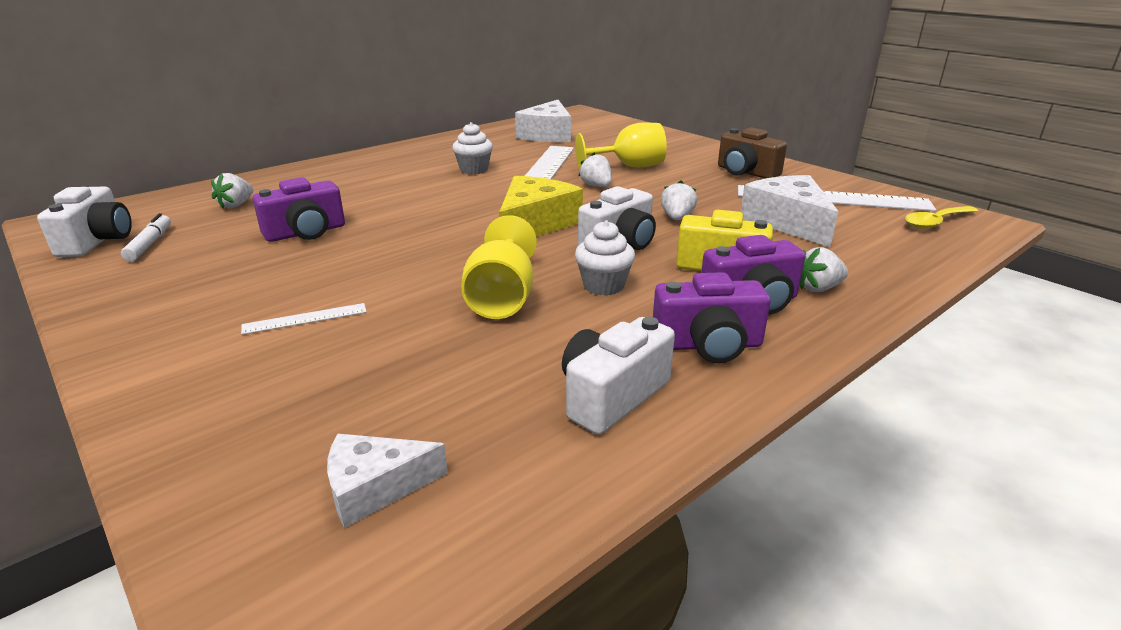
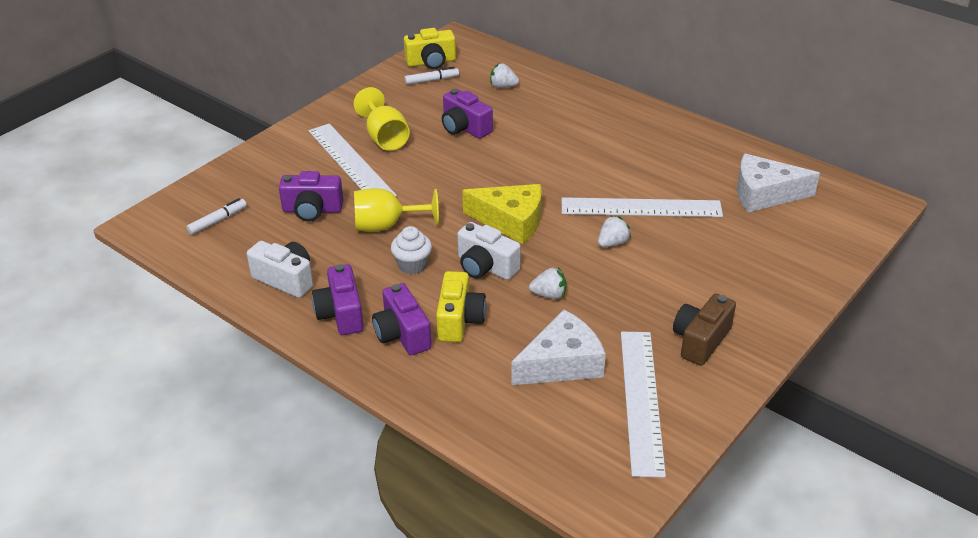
camera: 80 degrees right, 10 degrees up
white camera [37,187,132,257] -> yellow camera [404,28,456,69]
white ruler [241,303,367,335] -> white ruler [309,124,397,197], size x2.26
white cheese [327,434,448,528] -> white marker [186,198,247,235]
white cupcake [452,122,493,174] -> none
yellow goblet [575,122,667,169] -> yellow goblet moved to [353,87,410,151]
white strawberry [800,247,848,292] -> none
yellow spoon [905,206,978,229] -> none
none -> purple camera [279,171,344,221]

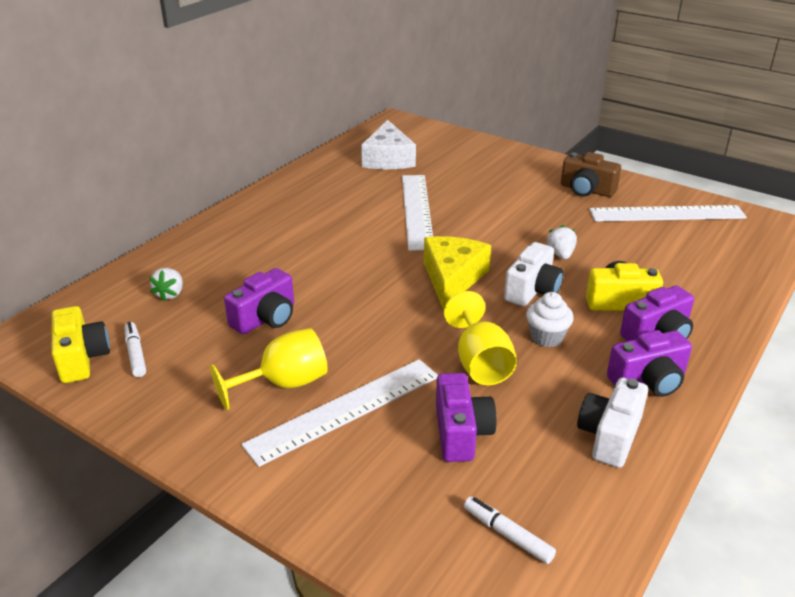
camera: 95 degrees left, 5 degrees down
white cheese [511,310,606,385] -> none
white strawberry [598,215,631,247] -> none

